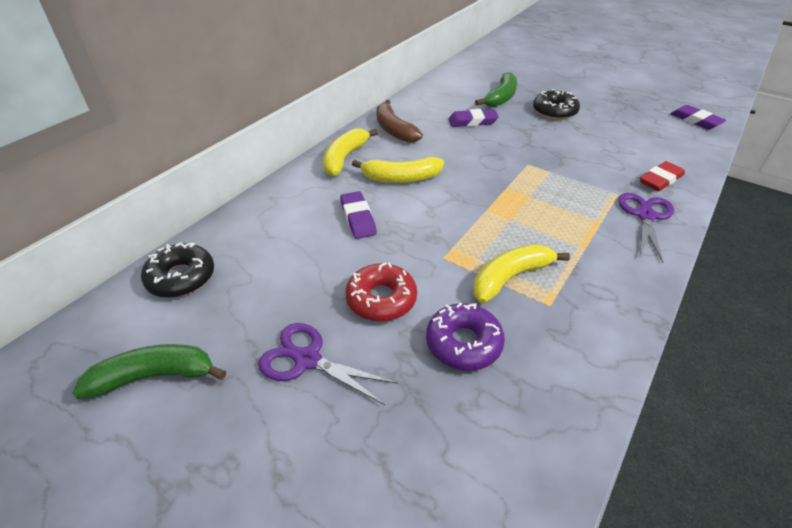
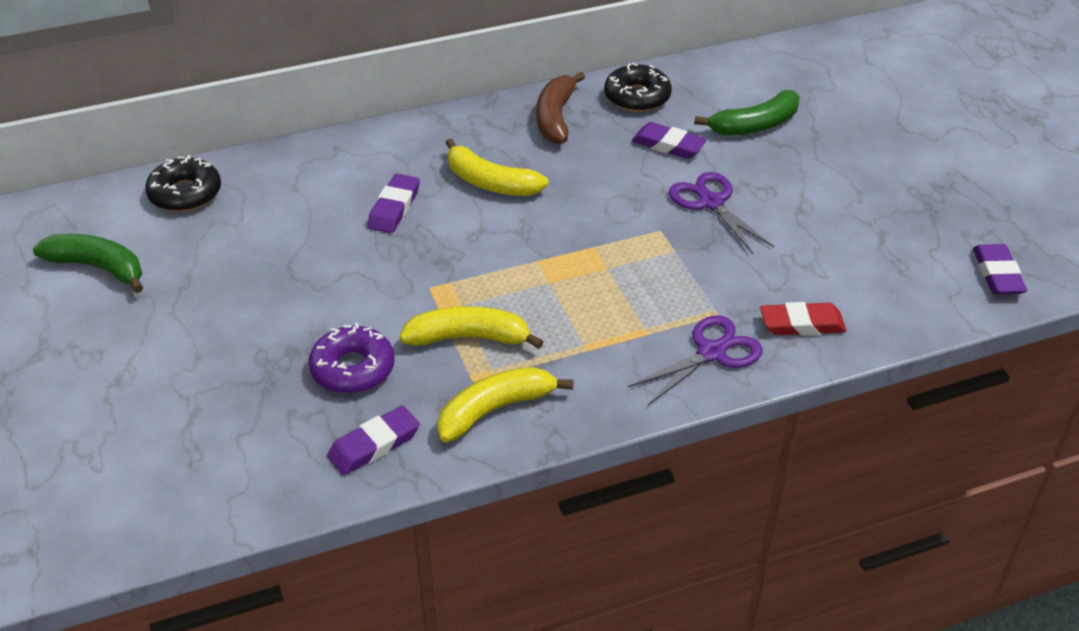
camera: 35 degrees right, 0 degrees up
purple scissors [258,323,398,405] -> purple scissors moved to [669,172,774,254]
yellow banana [323,128,378,176] -> yellow banana moved to [437,367,574,442]
red donut [345,262,417,322] -> none
black donut [533,89,580,120] -> black donut moved to [604,63,672,112]
none -> purple eraser [327,405,420,476]

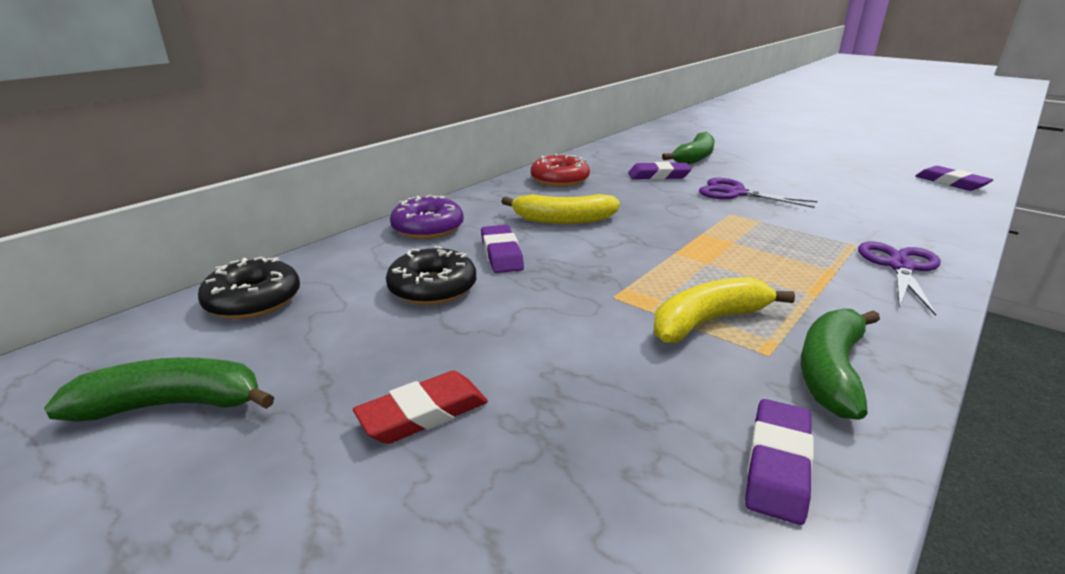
camera: 30 degrees left, 15 degrees down
purple donut [308,323,395,394] -> purple donut moved to [390,195,464,239]
yellow banana [437,367,574,442] -> green banana [801,309,880,420]
brown banana [537,72,585,144] -> red donut [531,154,590,187]
black donut [604,63,672,112] -> black donut moved to [386,246,476,305]
red eraser [760,302,846,336] -> red eraser moved to [353,371,488,444]

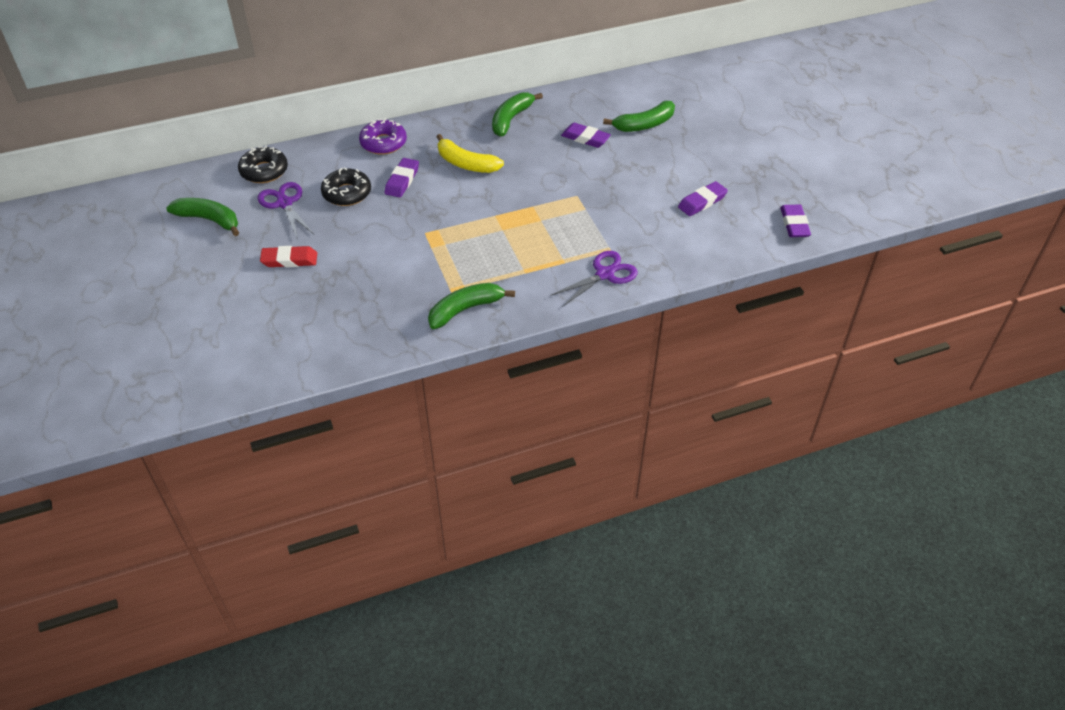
camera: 30 degrees right, 20 degrees up
red donut [531,154,590,187] -> green banana [492,92,543,137]
yellow banana [654,277,795,343] -> none
purple scissors [699,178,818,208] -> purple scissors moved to [258,182,314,238]
purple eraser [745,399,814,525] -> purple eraser moved to [678,181,728,216]

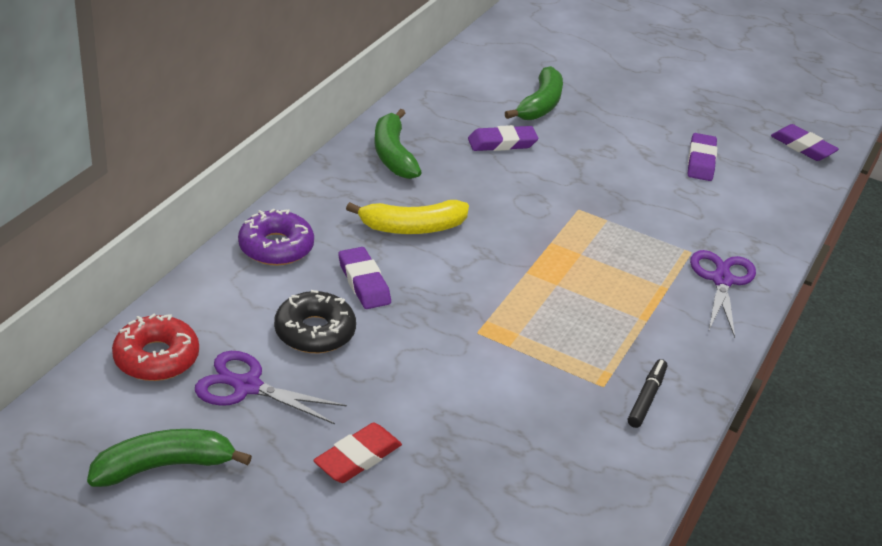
camera: 45 degrees left, 10 degrees down
black donut [238,145,288,183] -> red donut [112,314,199,381]
green banana [428,283,515,329] -> black marker [628,359,667,428]

